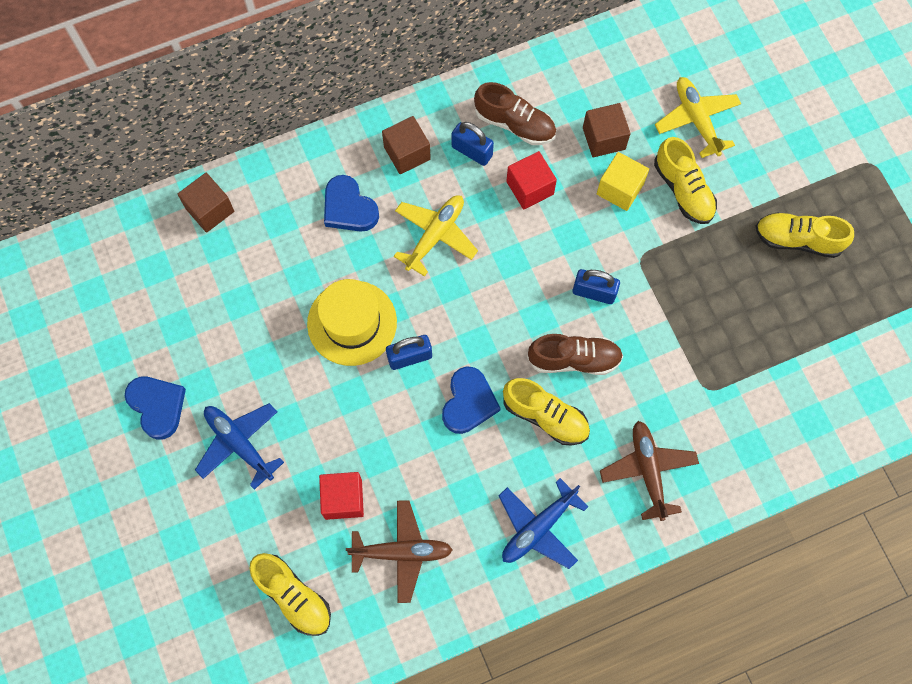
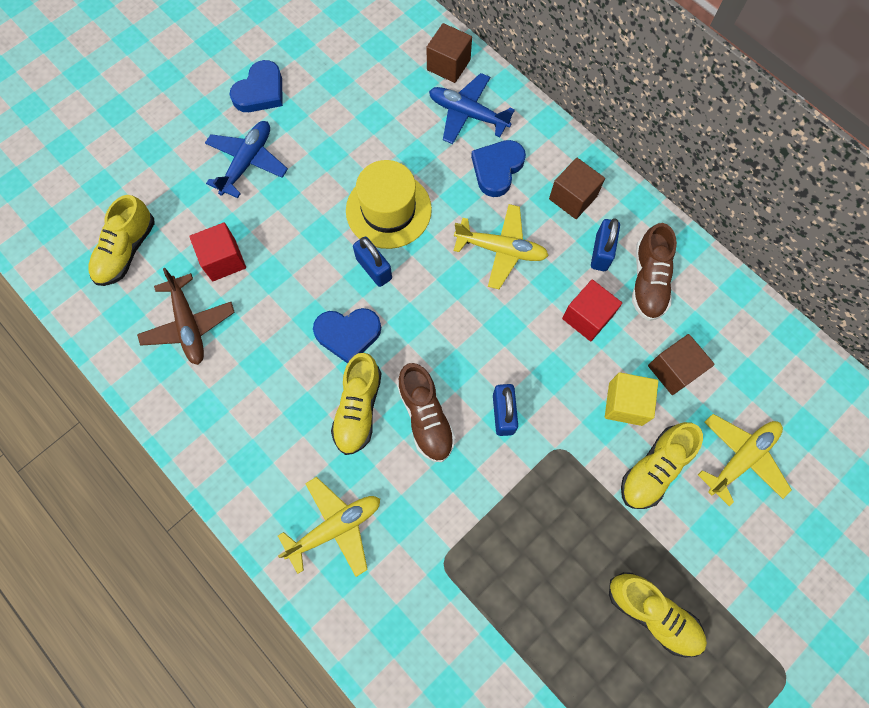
camera: 70 degrees right, 0 degrees up
blue plane [499,478,588,569] -> blue plane moved to [429,73,515,144]
brown plane [600,421,699,521] -> yellow plane [278,477,380,577]
yellow shoe [756,212,854,258] -> yellow shoe turned 135 degrees clockwise [609,572,707,658]

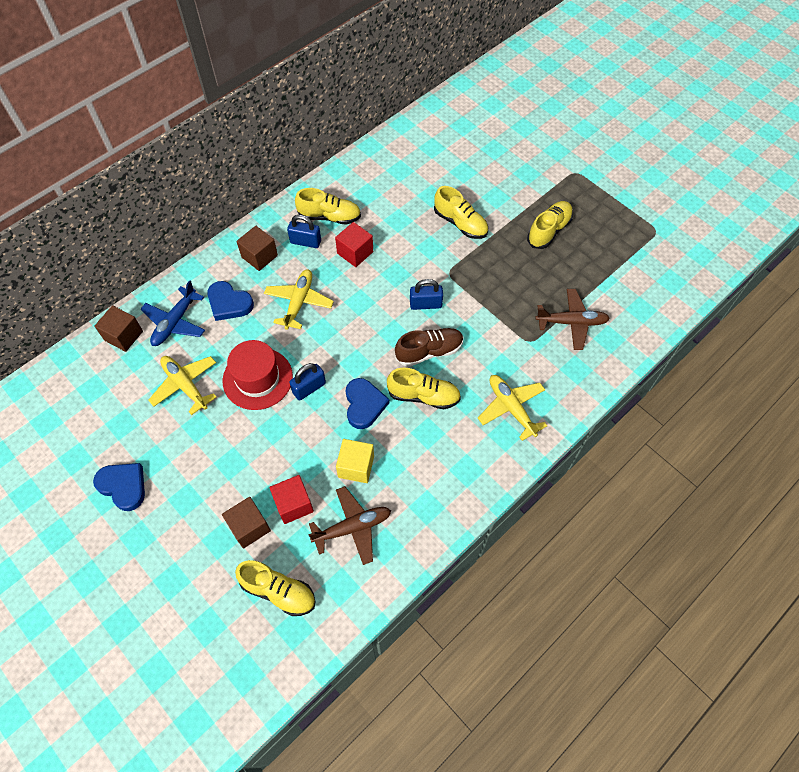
camera: 90 degrees left, 10 degrees down
blue plane [205,121,288,198] -> none
yellow hat [346,160,432,249] -> red hat [222,340,293,410]
yellow cube [605,372,658,426] -> yellow cube moved to [336,439,374,483]
brown shoe [632,223,677,321] -> yellow shoe [295,188,361,225]
brown cube [648,334,715,395] -> brown cube moved to [222,497,271,548]
yellow plane [698,414,792,506] -> yellow plane moved to [148,356,217,415]
none -> brown plane [535,289,610,350]

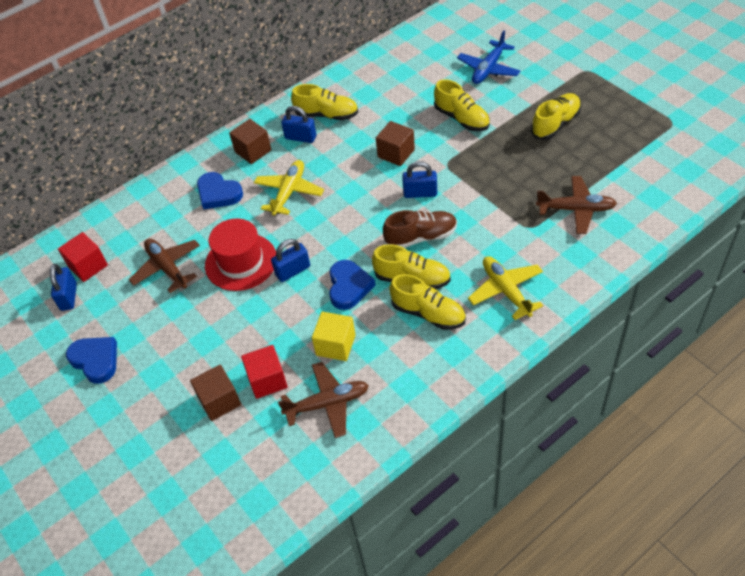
camera: 10 degrees right, 10 degrees down
brown cube [94,305,143,352] -> brown cube moved to [376,121,415,166]
blue plane [140,280,205,346] -> blue plane moved to [457,30,521,84]
yellow plane [148,356,217,415] -> brown plane [129,238,200,293]
yellow shoe [235,560,316,616] -> yellow shoe moved to [389,274,466,330]
red cube [335,222,373,267] -> red cube moved to [58,232,108,282]
none -> blue padlock [50,264,77,311]

